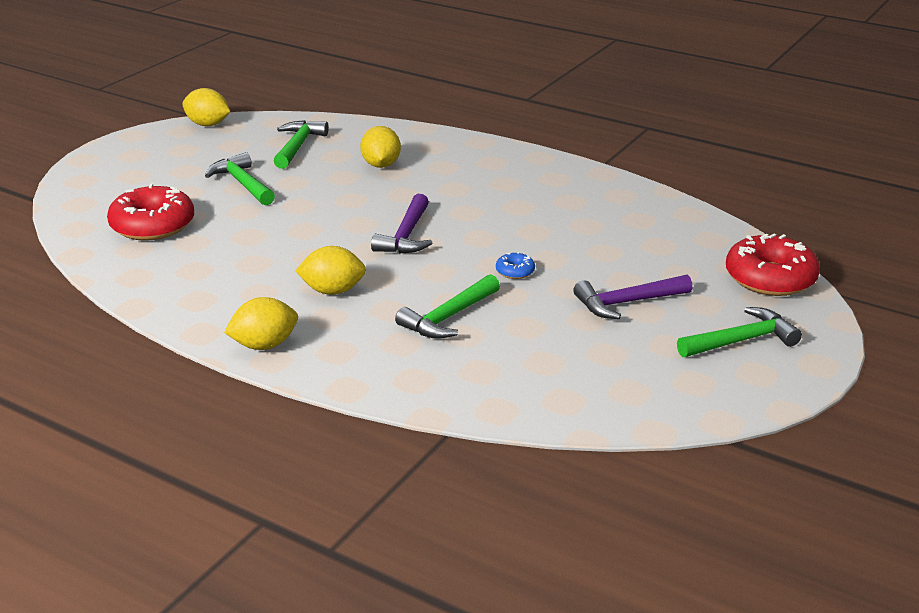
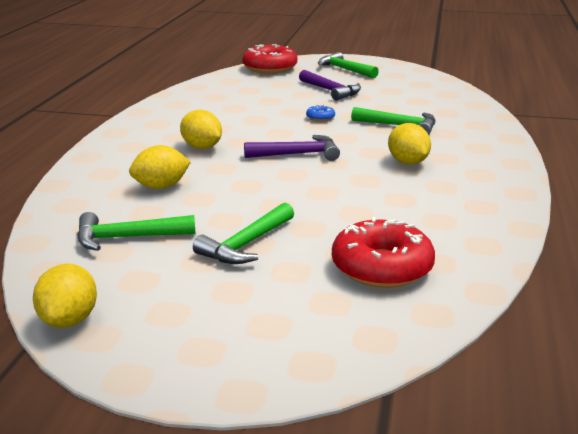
camera: 110 degrees left, 5 degrees down
yellow lemon [224,297,298,350] -> yellow lemon moved to [180,110,222,149]

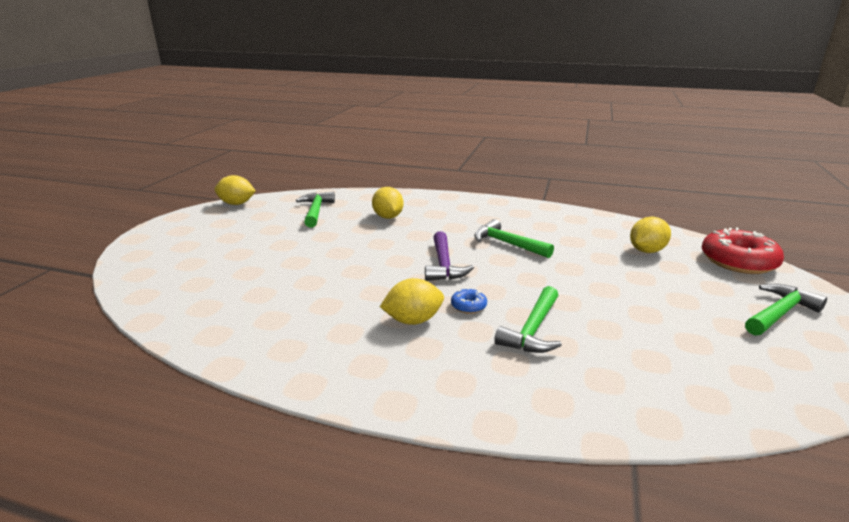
camera: 95 degrees right, 0 degrees up
yellow lemon [180,110,222,149] -> yellow lemon moved to [630,217,671,253]
green hammer [193,203,294,264] -> green hammer moved to [474,219,554,258]
purple hammer [299,70,361,101] -> none
blue donut [306,104,335,121] -> blue donut moved to [451,288,487,314]
red donut [332,217,435,288] -> none

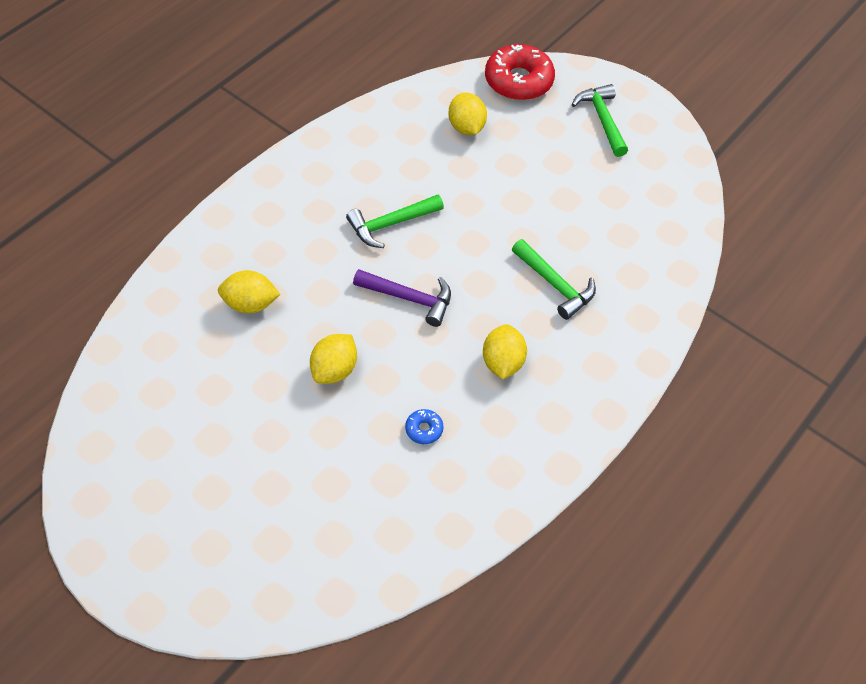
camera: 70 degrees left, 30 degrees up
yellow lemon [214,175,256,205] -> yellow lemon moved to [310,334,357,384]
green hammer [296,192,335,228] -> none
blue donut [451,288,487,314] -> blue donut moved to [405,409,443,444]

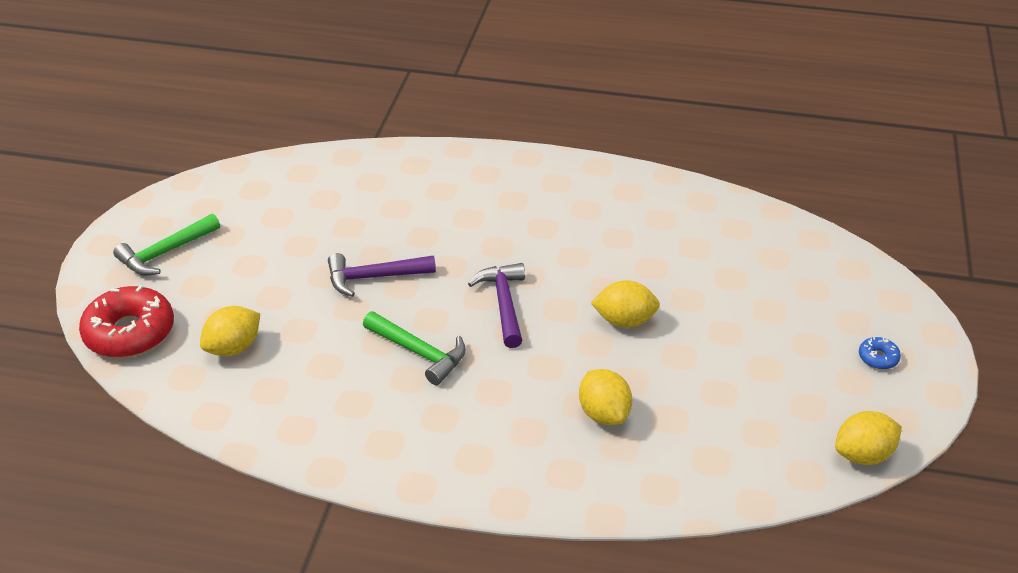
camera: 115 degrees left, 15 degrees down
blue donut [405,409,443,444] -> blue donut moved to [859,337,901,369]
yellow lemon [483,324,527,380] -> yellow lemon moved to [835,411,902,465]
green hammer [512,239,596,320] -> none
none -> purple hammer [328,253,436,297]

